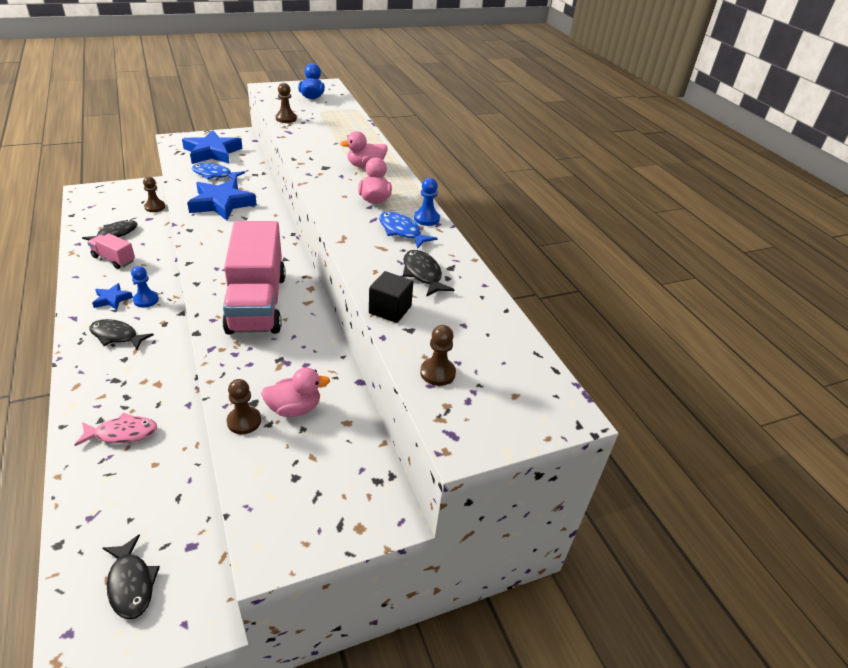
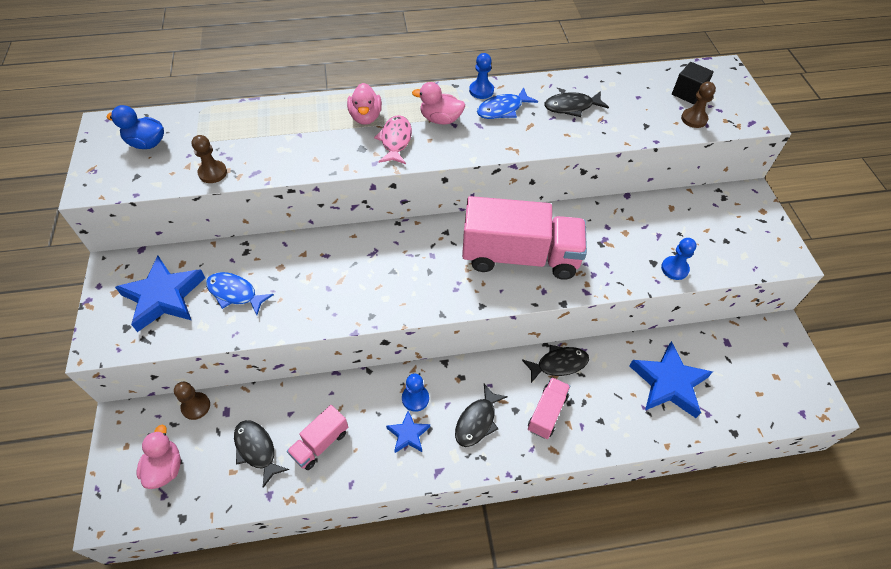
camera: 75 degrees left, 15 degrees up
pink fish [74,412,157,446] -> pink fish moved to [374,115,412,164]
black fish [103,534,160,620] -> black fish moved to [522,345,589,383]
blue star [187,178,257,221] -> blue star moved to [629,341,713,418]
blue fish [192,163,245,180] -> blue fish turned 90 degrees clockwise [206,272,274,315]
brown pawn [226,379,261,434] -> blue pawn [661,238,696,280]
pink duck [261,367,330,417] -> pink duck moved to [137,425,181,489]
black cube [369,271,413,323] -> black cube moved to [672,62,714,104]
none -> pink truck [528,377,570,439]

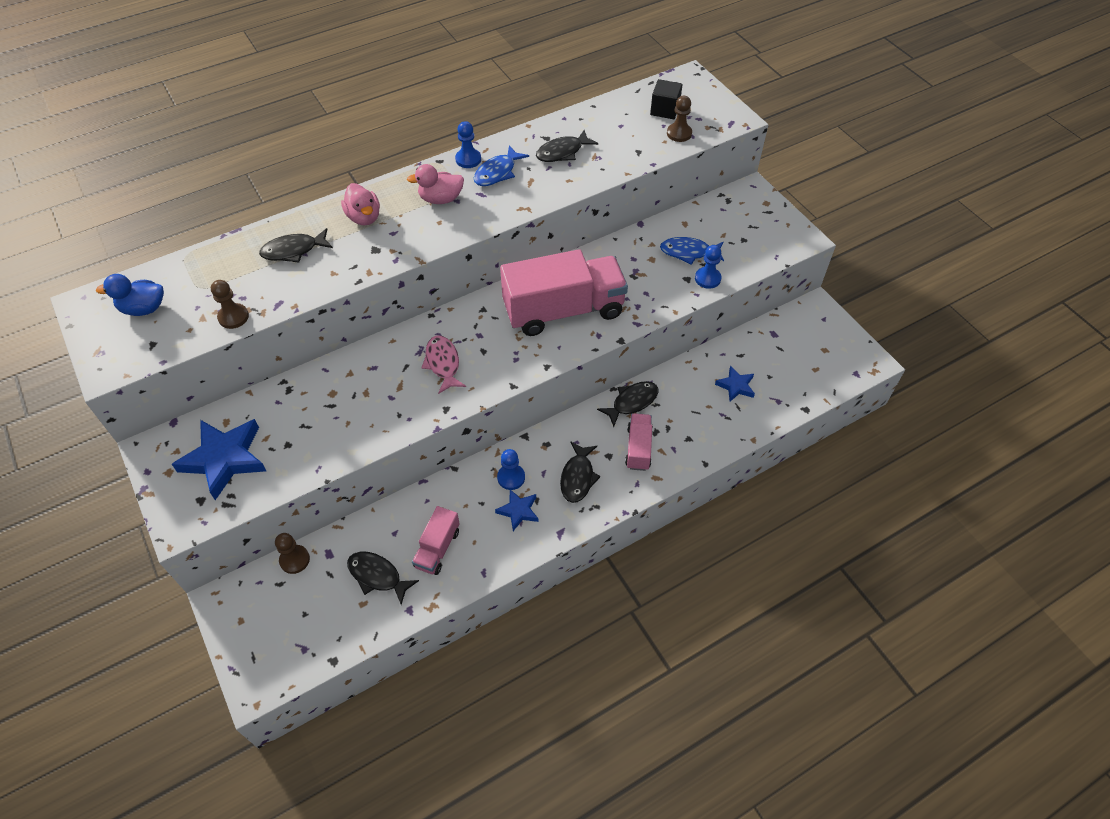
camera: 20 degrees left, 0 degrees up
pink duck [137,425,181,489] -> none
blue fish [206,272,274,315] -> blue fish moved to [660,237,724,265]
pink fish [374,115,412,164] -> pink fish moved to [421,336,466,394]
blue star [629,341,713,418] -> blue star [715,366,755,402], size x0.53
none -> black fish [259,228,333,263]

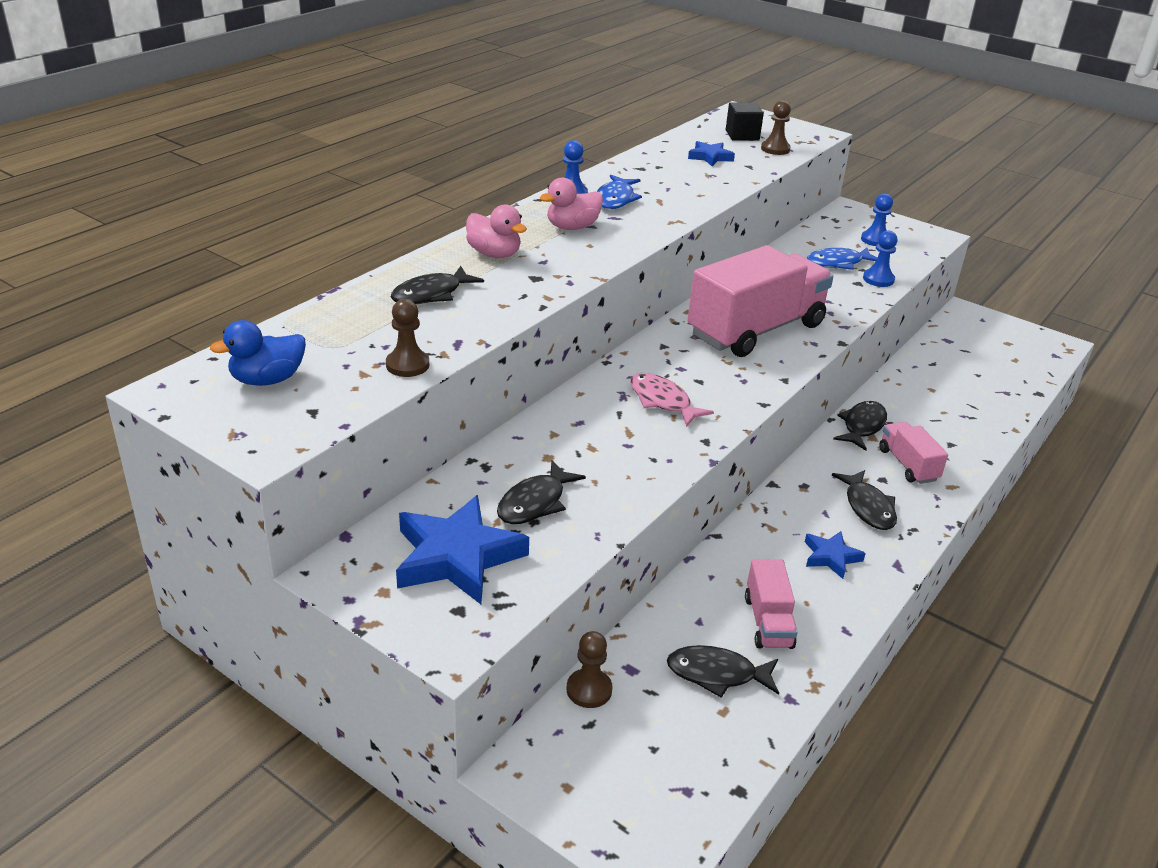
camera: 25 degrees left, 20 degrees down
blue pawn [497,449,525,490] -> blue pawn moved to [861,193,893,246]
black fish [536,130,598,162] -> black fish moved to [497,461,586,524]
blue star [715,366,755,402] -> blue star moved to [688,141,735,166]

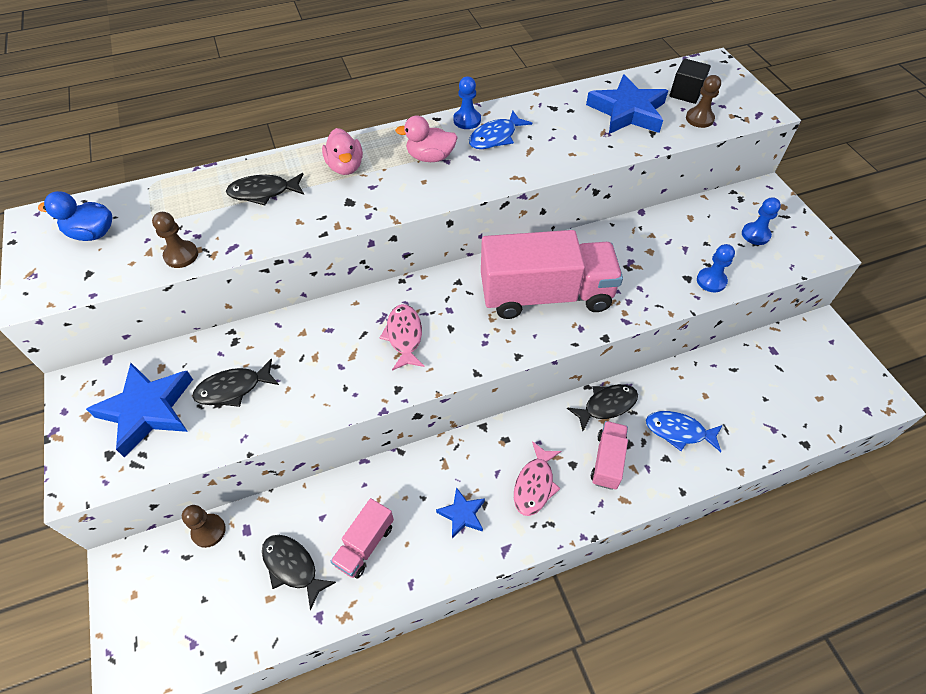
camera: 35 degrees right, 20 degrees up
blue star [688,141,735,166] -> blue star [586,74,668,134], size x1.90
blue fish [807,247,877,270] -> blue fish moved to [646,411,723,452]
black fish [832,470,897,530] -> pink fish [514,441,562,516]

